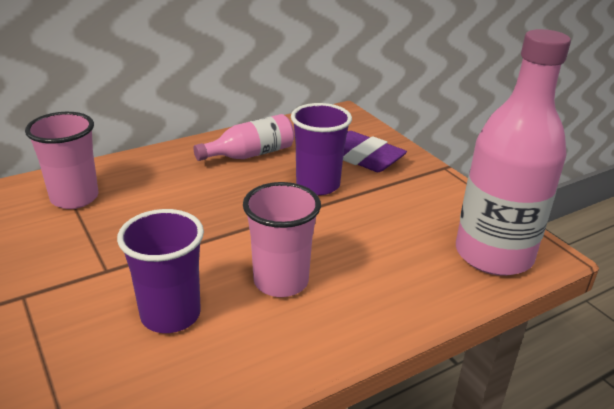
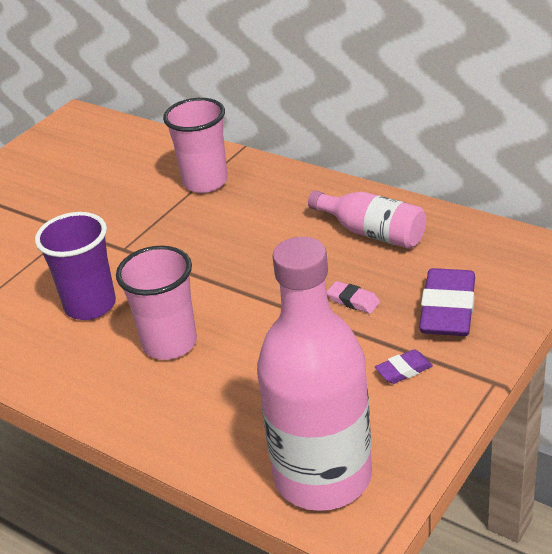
camera: 70 degrees right, 5 degrees up
purple cup [291,103,352,195] -> pink eraser [327,281,380,314]
none -> purple eraser [375,349,433,384]

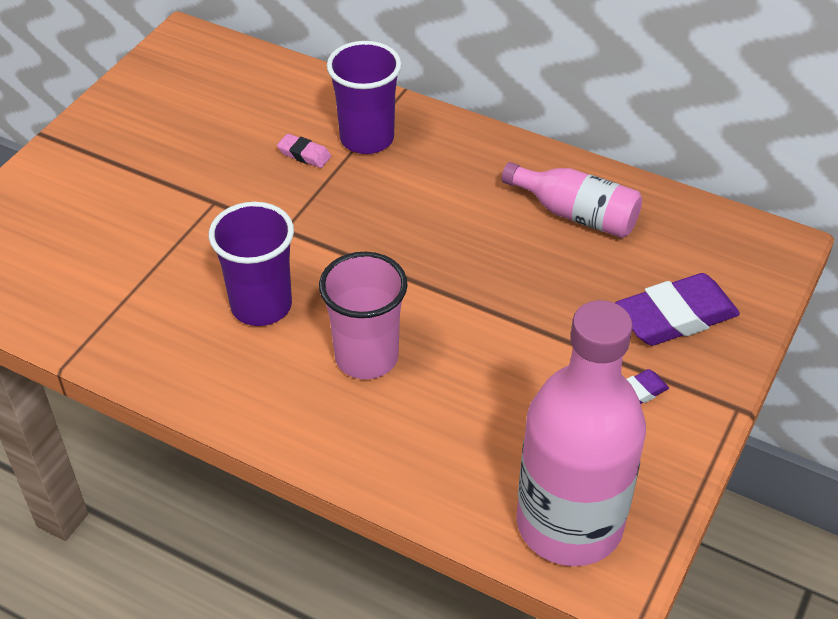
camera: 10 degrees left, 10 degrees up
pink cup [163,98,228,193] -> purple cup [327,41,402,154]
pink eraser [327,281,380,314] -> pink eraser moved to [277,134,331,168]
purple eraser [419,268,475,336] -> purple eraser turned 60 degrees clockwise [615,273,740,346]

